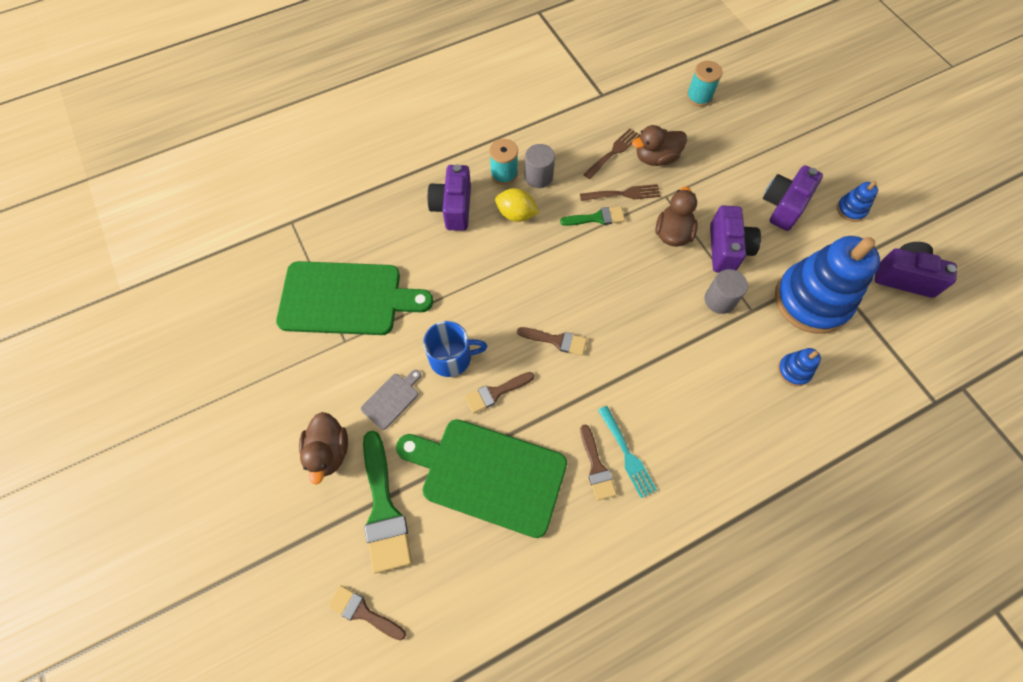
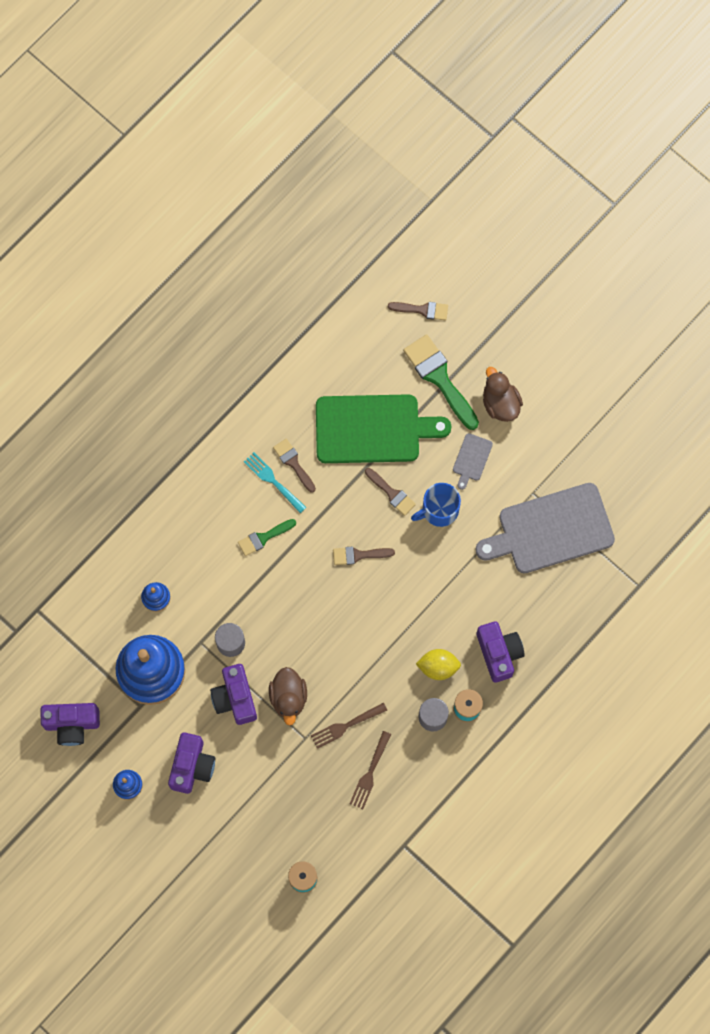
camera: 160 degrees right, 10 degrees up
green cutting board [276,261,433,335] -> grey cutting board [476,483,615,573]
brown brush [465,372,534,413] -> brown brush turned 90 degrees clockwise [365,468,416,516]
green brush [560,206,625,226] -> green brush moved to [238,519,296,556]
brown duck [632,125,687,166] -> none

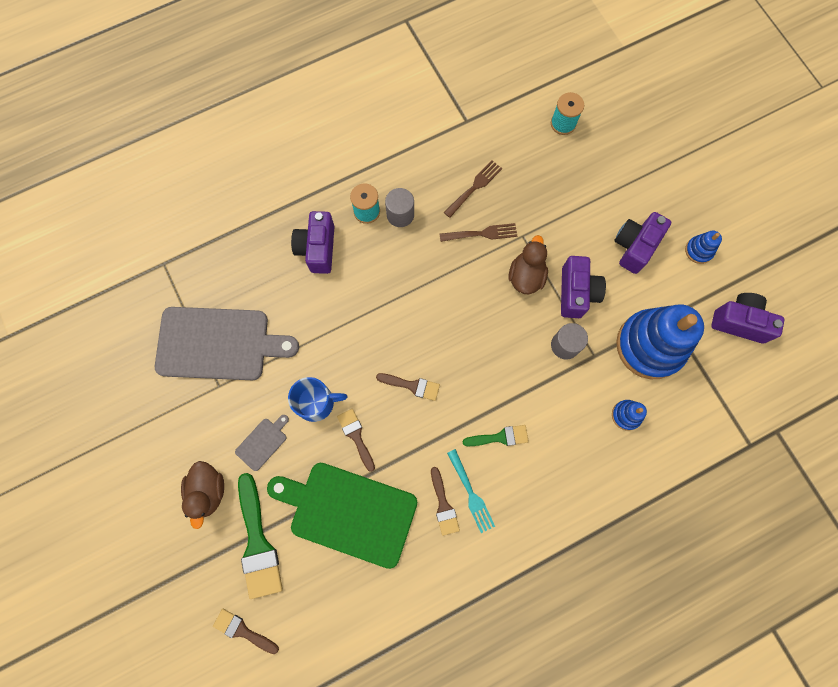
camera: 160 degrees left, 0 degrees up
yellow lemon [416,649,461,680] -> none

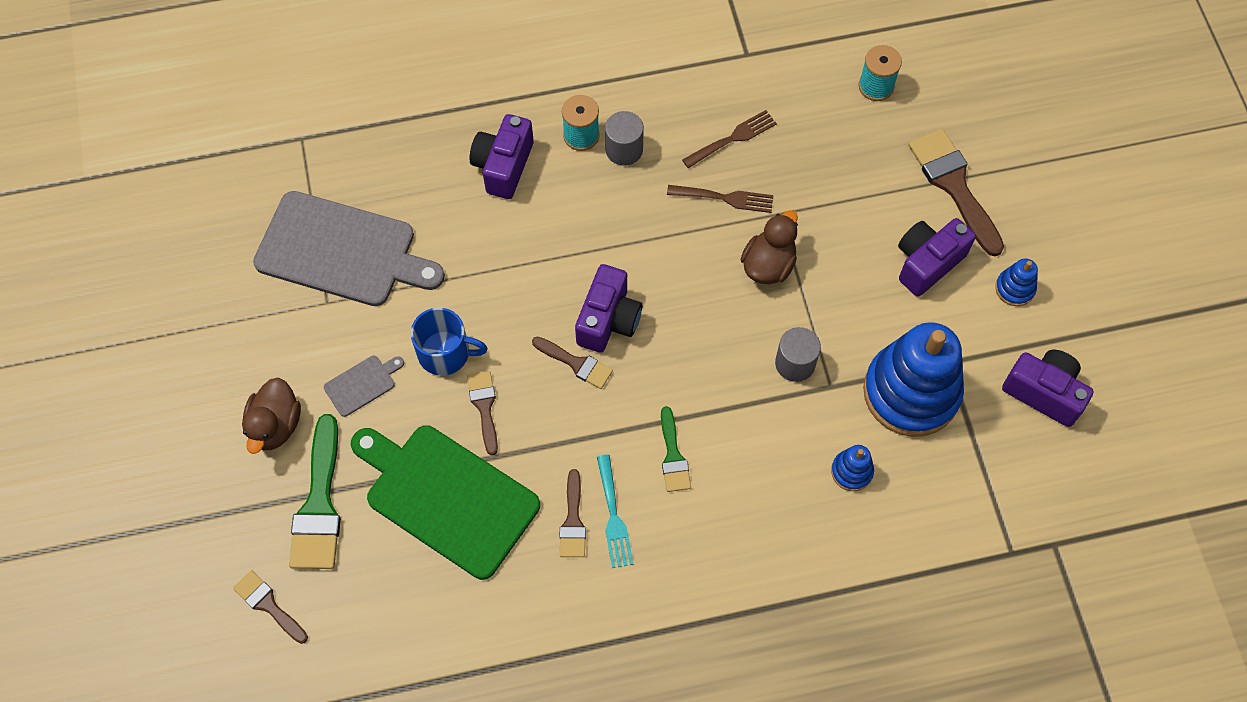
camera: 15 degrees right, 10 degrees down
green brush [462,425,529,446] -> green brush turned 75 degrees clockwise [661,406,691,492]
purple camera [561,256,606,318] -> purple camera moved to [575,264,642,353]
none -> brown brush [908,129,1004,256]

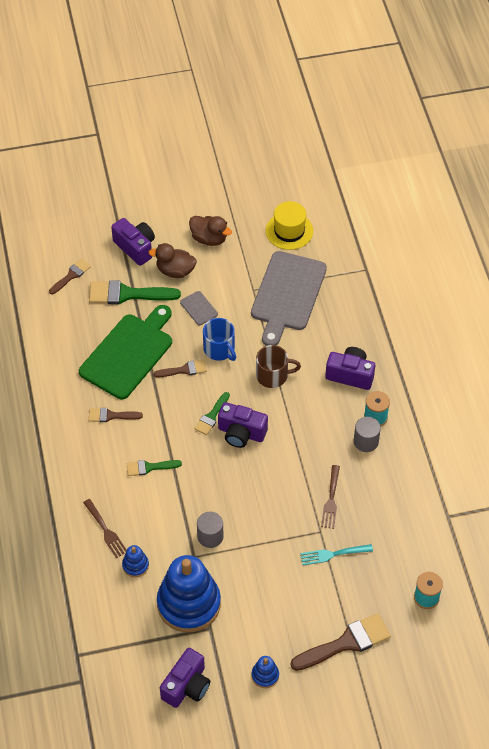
camera: 90 degrees right, 10 degrees down
blue mug [411,308,488,376] -> blue mug turned 45 degrees counterclockwise [203,318,236,361]
brown brush [532,337,613,389] -> green brush [194,392,230,435]
turquoise fork [597,455,633,568] -> turquoise fork moved to [300,544,373,565]
brown fork [682,110,777,168] -> brown fork moved to [83,499,127,558]
brown duck [740,210,798,284] -> brown duck moved to [189,216,232,246]
purple camera [898,218,976,297] -> purple camera moved to [111,218,155,266]
none -> brown mug [256,345,301,388]
none -> yellow hat [266,201,313,250]

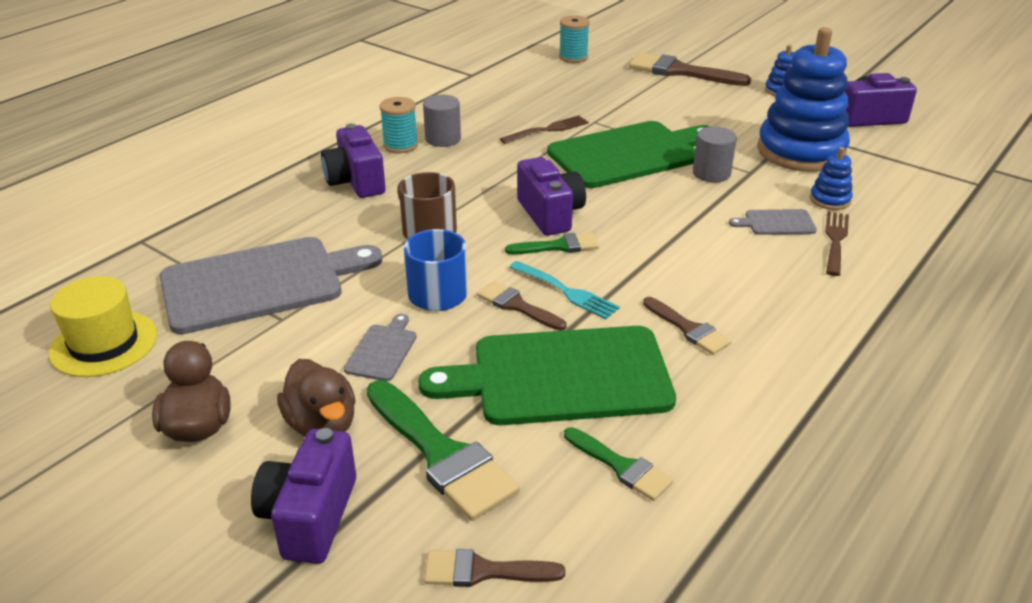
camera: 130 degrees left, 20 degrees down
green brush [127,460,182,476] -> green brush moved to [564,427,674,501]
turquoise fork [300,544,373,565] -> turquoise fork moved to [509,261,620,319]
none -> green cutting board [547,121,710,188]
none -> grey cutting board [729,209,817,235]

